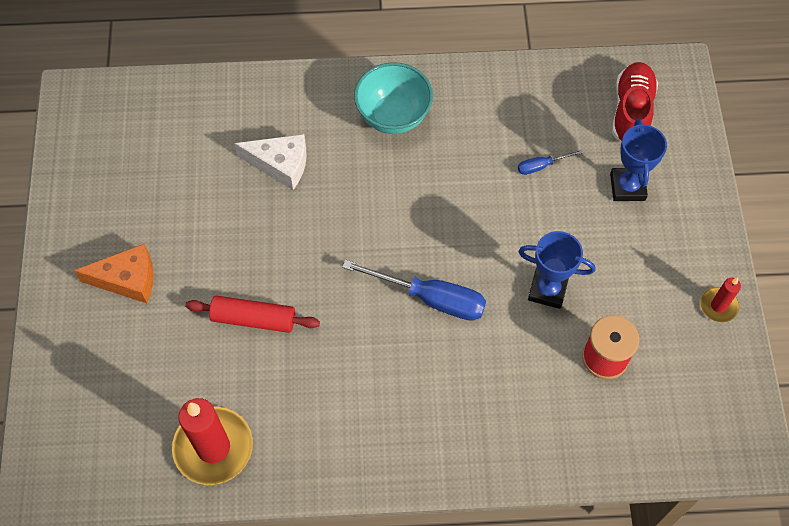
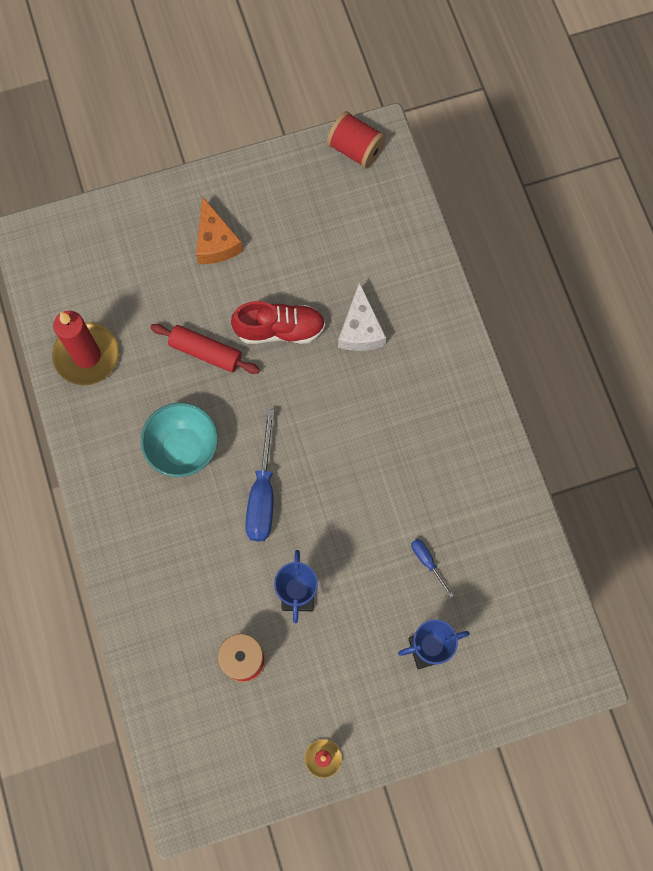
camera: 75 degrees right, 10 degrees up
red rolling pin [185,296,320,333] -> red rolling pin turned 60 degrees counterclockwise [150,324,260,374]
turquoise bowl [354,62,433,134] -> turquoise bowl moved to [141,402,218,477]
red shoe [612,62,658,142] -> red shoe moved to [231,301,325,344]
none -> red spool [327,111,386,169]

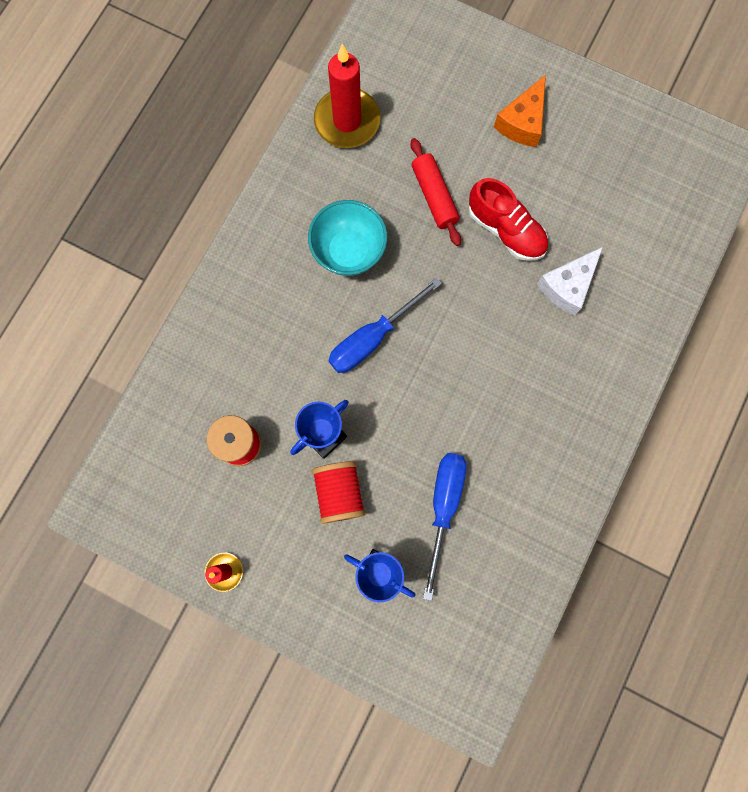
camera: 45 degrees right, 5 degrees up
red spool [327,111,386,169] -> red spool moved to [312,461,365,524]
blue screwdriver [411,539,454,598] -> blue screwdriver [423,453,466,601], size x2.05

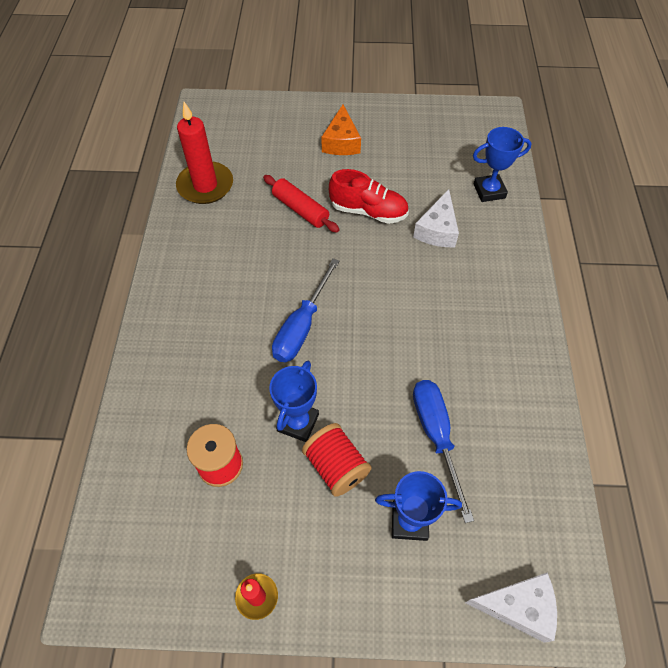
camera: 25 degrees left, 20 degrees down
turquoise bowl [308,200,387,276] -> none
none -> white cheese [465,572,557,643]
none -> blue trophy [473,127,532,202]

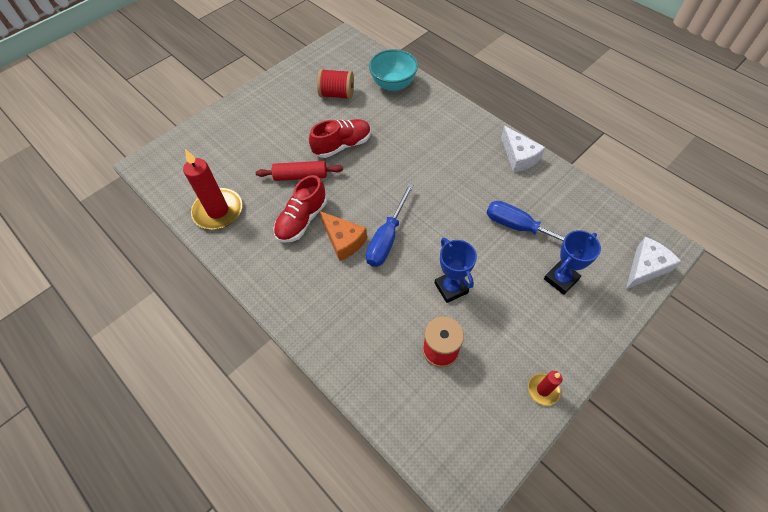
camera: 45 degrees left, 0 degrees up
blue screwdriver [272,258,340,362] -> blue screwdriver turned 45 degrees clockwise [366,183,414,267]
red spool [302,423,372,497] -> red spool moved to [317,69,354,99]
orange cheese [321,105,361,155] -> orange cheese moved to [320,211,367,261]
white cheese [413,189,459,247] -> white cheese moved to [501,126,545,173]
blue trophy [473,127,532,202] -> turquoise bowl [369,49,418,91]
none -> red shoe [273,175,327,243]

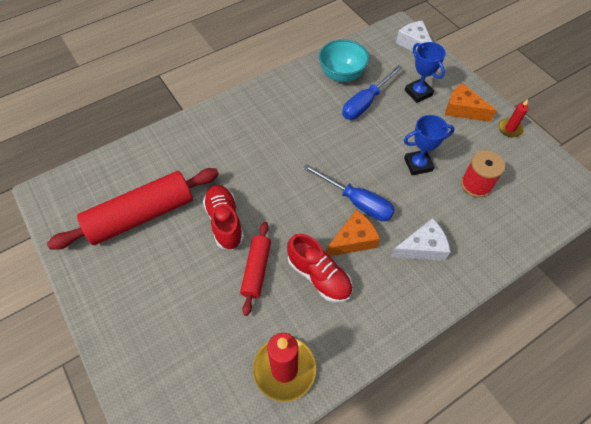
camera: 80 degrees left, 0 degrees up
red spool [317,69,354,99] -> red rolling pin [47,168,219,250]
turquoise bowl [369,49,418,91] -> turquoise bowl moved to [319,39,369,82]
white cheese [501,126,545,173] -> white cheese moved to [391,218,450,261]
none -> orange cheese [445,83,497,122]

